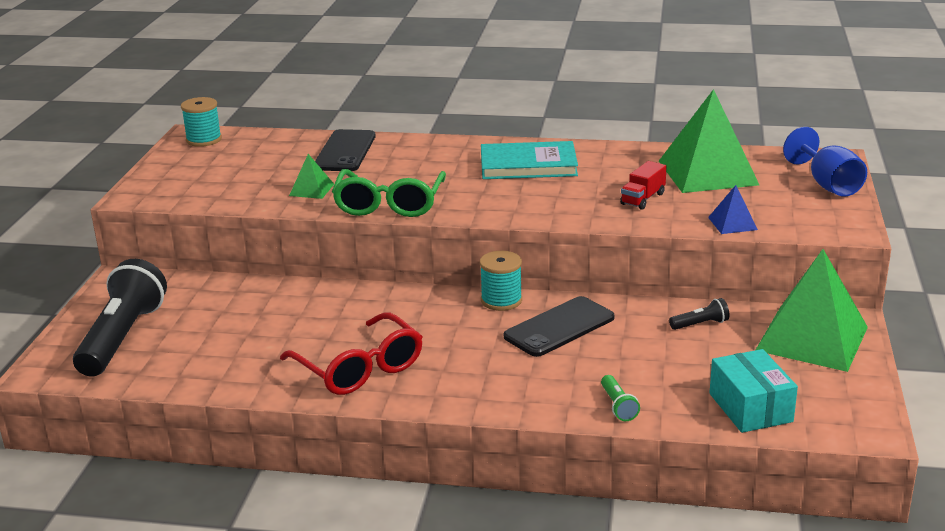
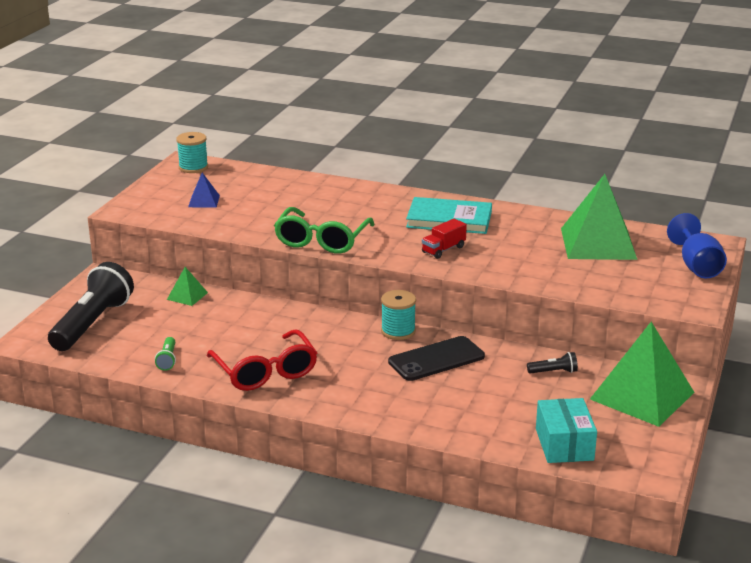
camera: 10 degrees right, 0 degrees up
green pyramid [289,154,334,199] -> green pyramid moved to [167,267,208,306]
black phone [315,129,376,171] -> none
green flashlight [601,375,640,421] -> green flashlight moved to [155,337,176,371]
red truck [620,161,667,210] -> red truck moved to [422,219,467,259]
blue pyramid [708,185,758,234] -> blue pyramid moved to [188,173,220,207]

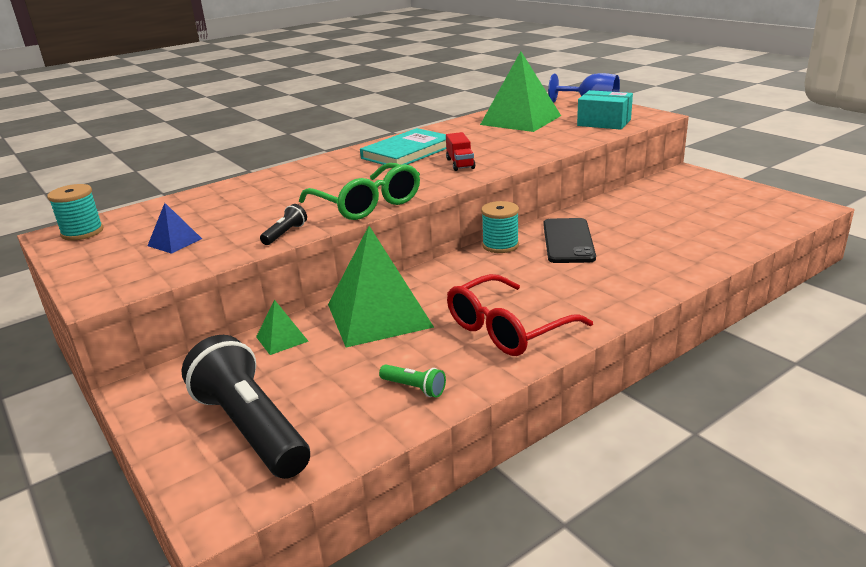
camera: 55 degrees left, 0 degrees up
red glasses [207,329,317,391] -> red glasses turned 135 degrees clockwise [447,274,593,356]
black flashlight [527,352,578,374] -> black flashlight moved to [260,204,307,245]
turquoise box [536,398,597,463] -> turquoise box moved to [577,90,633,130]
green pyramid [590,322,695,427] -> green pyramid moved to [328,226,434,347]

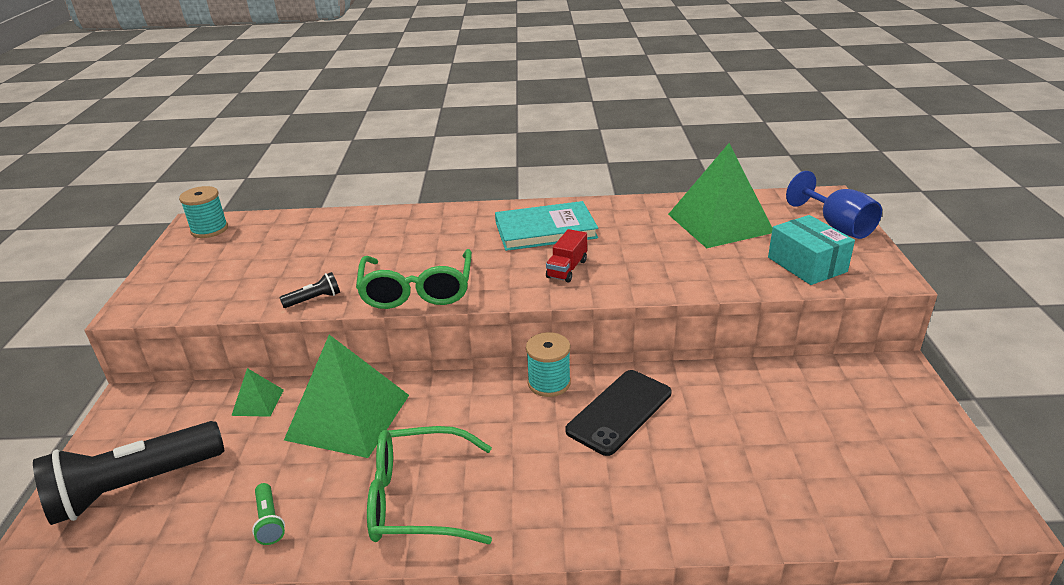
camera: 35 degrees right, 5 degrees up
blue pyramid [147,203,202,254] -> none
black flashlight [182,335,310,479] -> black flashlight turned 120 degrees counterclockwise [33,421,224,525]
red glasses [447,274,593,356] -> green glasses [367,426,492,544]

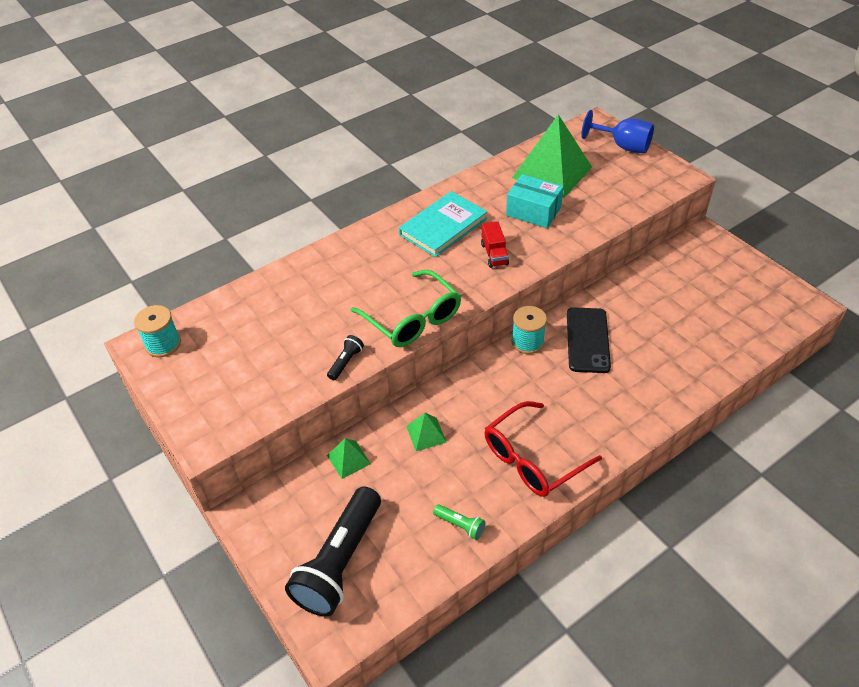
camera: 35 degrees left, 15 degrees up
green pyramid [284,335,409,458] -> green pyramid [406,413,447,451], size x0.45
green glasses [367,426,492,544] -> red glasses [484,401,602,497]
turquoise box [768,215,855,285] -> turquoise box moved to [506,174,564,228]

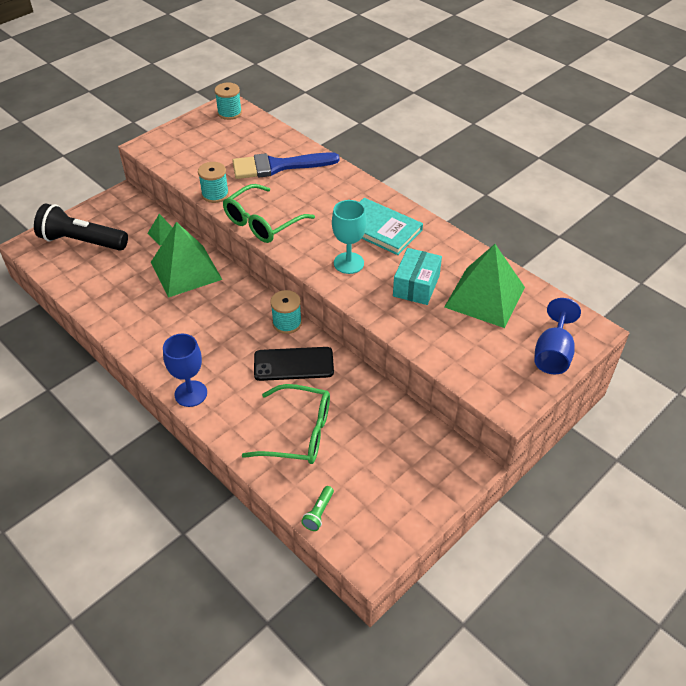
camera: 80 degrees right, 0 degrees up
black flashlight [327,335,364,380] -> turquoise spool [198,162,229,203]
green pyramid [406,413,447,451] -> green pyramid [151,222,223,298], size x2.25
green flashlight [433,504,485,540] -> green flashlight moved to [301,486,334,531]
red truck [481,221,509,268] -> turquoise goblet [332,200,367,274]
red glasses [484,401,602,497] -> none
none -> blue goblet [163,334,207,407]
none -> blue brush [232,152,339,179]
none -> green glasses [242,384,330,464]

